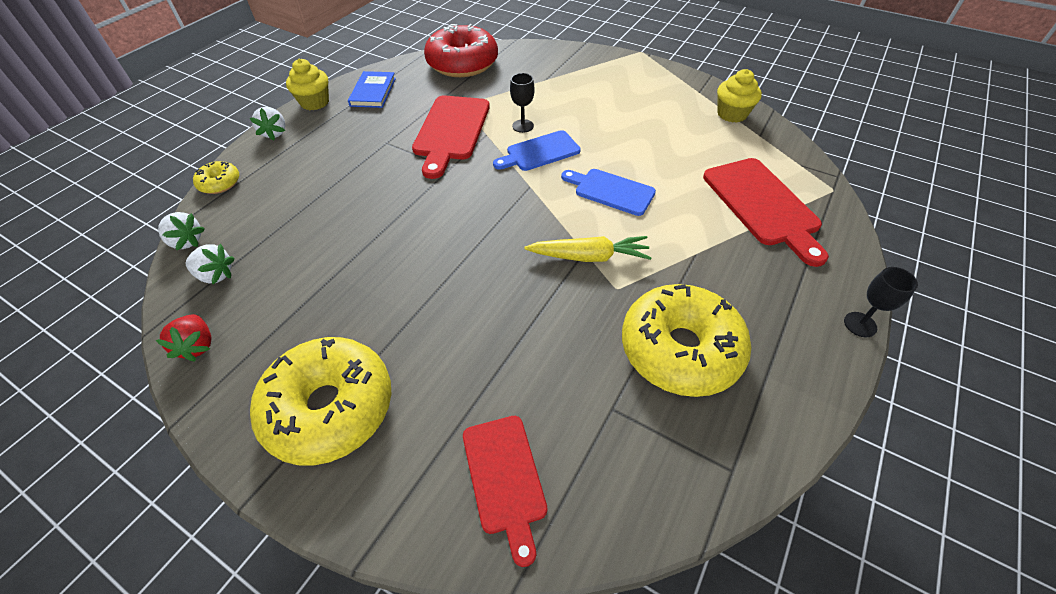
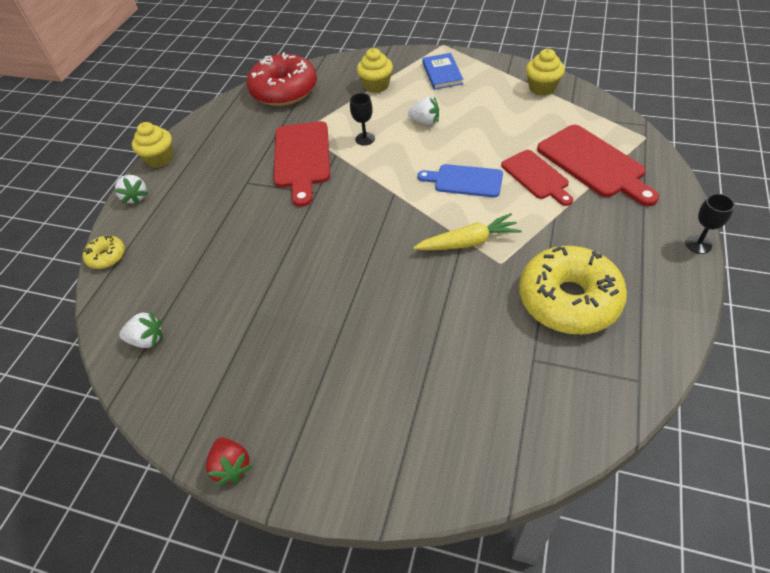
camera: 10 degrees left, 0 degrees up
red strawberry [155,314,212,362] -> red strawberry moved to [206,437,252,486]
white strawberry [158,212,205,250] -> white strawberry moved to [408,97,439,125]
yellow donut [250,337,391,466] -> none
blue book [348,71,396,108] -> blue book moved to [422,53,464,90]
red cutting board [463,416,547,567] -> red cutting board moved to [501,150,573,206]
blue cutting board [493,130,581,171] -> none
none -> yellow cupcake [357,48,393,93]

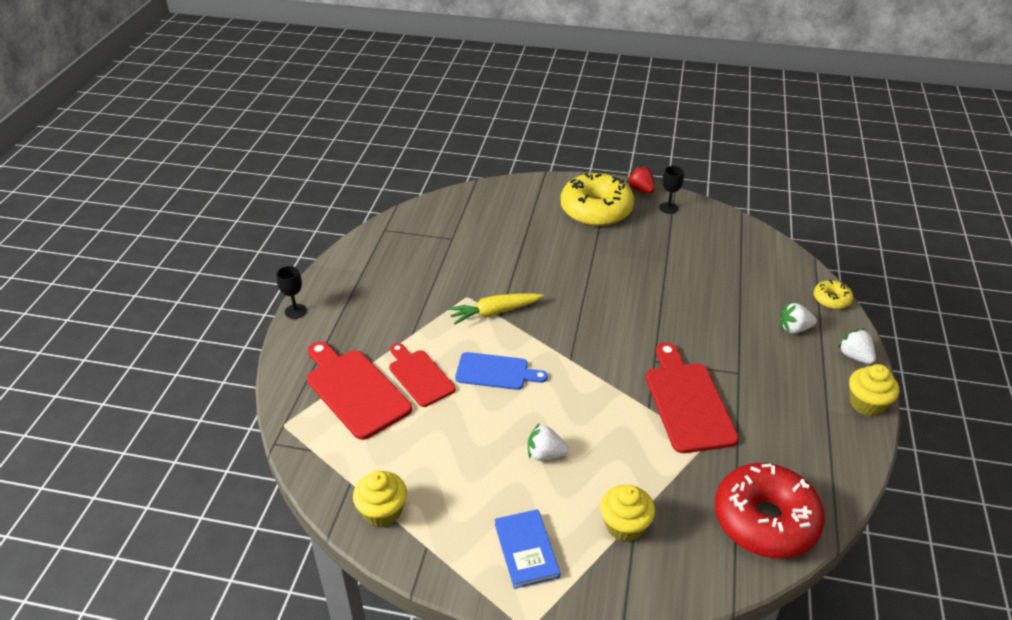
camera: 170 degrees right, 10 degrees down
white strawberry [119,311,163,348] -> white strawberry moved to [780,302,817,333]
black goblet [350,93,375,146] -> black goblet moved to [659,166,684,214]
yellow donut [519,246,627,334] -> yellow donut moved to [561,173,634,226]

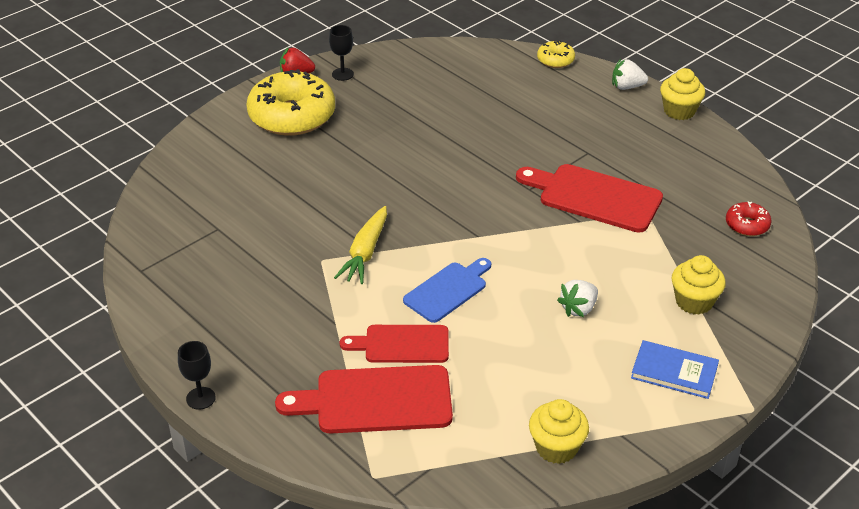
camera: 55 degrees left, 0 degrees up
red donut [715,463,825,559] -> red donut [726,202,771,236], size x0.46
white strawberry [780,302,817,333] -> none

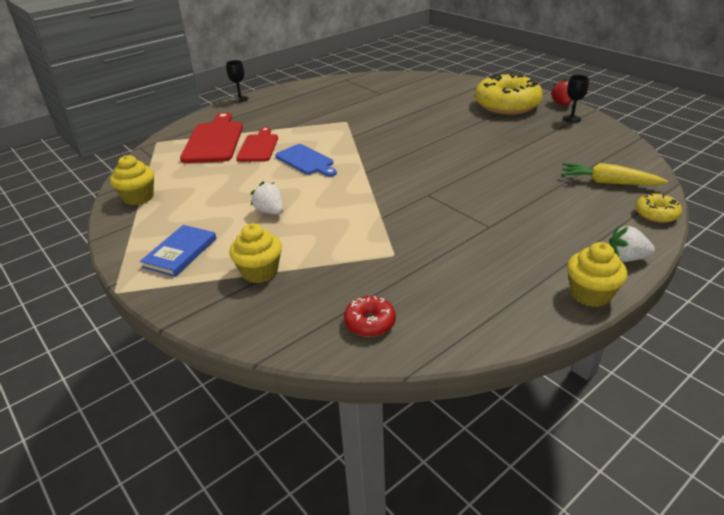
camera: 95 degrees right, 5 degrees down
yellow carrot [334,206,387,284] -> yellow carrot moved to [561,163,668,185]
red cutting board [516,164,663,233] -> none
white strawberry [612,59,648,90] -> white strawberry turned 90 degrees counterclockwise [609,226,655,262]

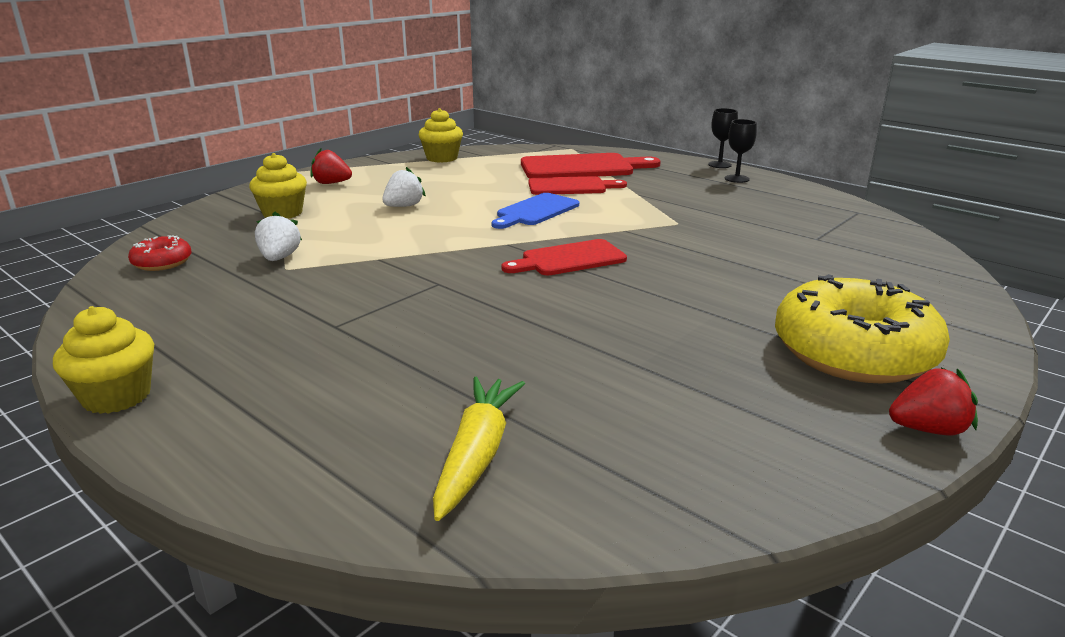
camera: 80 degrees right, 10 degrees down
blue book [140,225,216,277] -> red strawberry [310,147,352,184]
black goblet [563,75,589,123] -> black goblet moved to [725,119,757,183]
white strawberry [609,226,655,262] -> white strawberry moved to [255,211,302,261]
yellow donut [635,193,682,223] -> none
none -> red cutting board [501,239,627,275]

